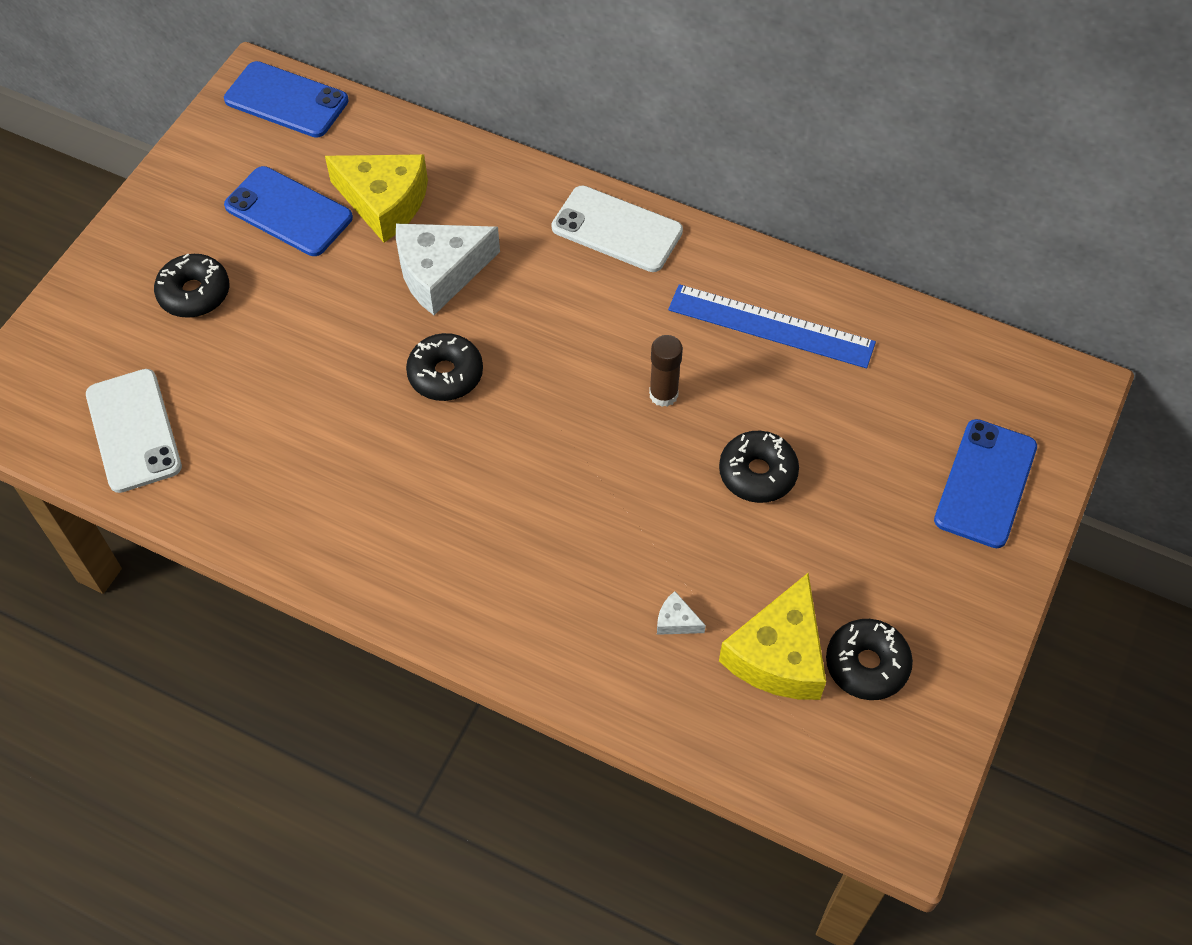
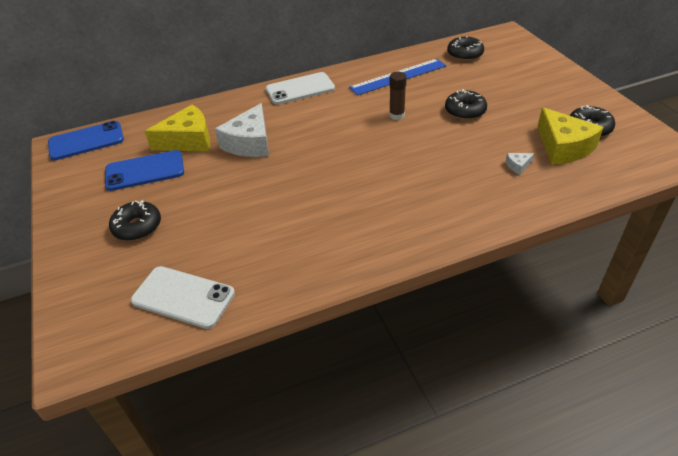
camera: 45 degrees left, 15 degrees down
black donut [406,333,483,401] -> black donut moved to [447,36,484,61]
blue phone [934,419,1037,548] -> none

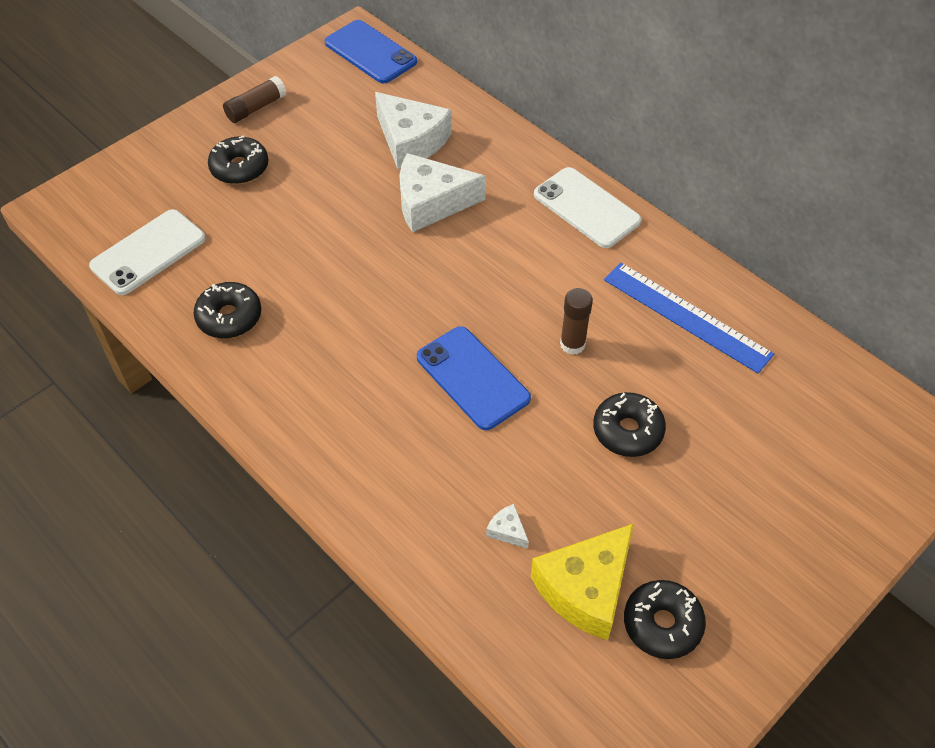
camera: 65 degrees right, 10 degrees up
blue phone [105,150,184,191] -> blue phone moved to [417,326,531,430]
white phone [131,266,235,329] -> white phone turned 45 degrees clockwise [89,209,206,295]
yellow cheese [144,104,210,151] -> white cheese [375,92,452,169]
black donut [447,36,484,61] -> black donut moved to [194,282,261,338]
none -> brown glue stick [223,76,286,123]

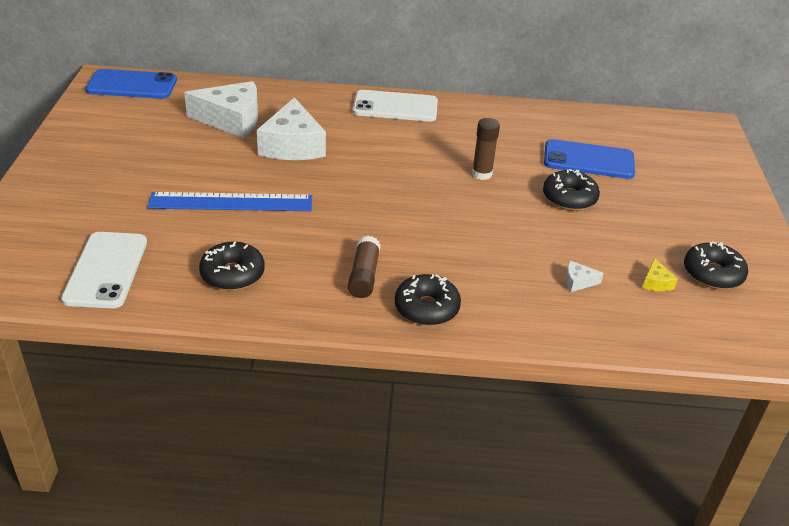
camera: 45 degrees left, 15 degrees down
black donut [208,135,268,184] -> black donut moved to [395,274,461,326]
brown glue stick [223,76,286,123] -> brown glue stick moved to [348,236,381,298]
white cheese [399,153,486,233] -> white cheese turned 45 degrees counterclockwise [257,97,326,160]
blue phone [417,326,531,430] -> blue phone moved to [544,139,635,179]
yellow cheese [531,523,634,640] -> yellow cheese [643,258,678,291], size x0.41
blue ruler [604,263,774,373] -> blue ruler moved to [148,192,312,211]

